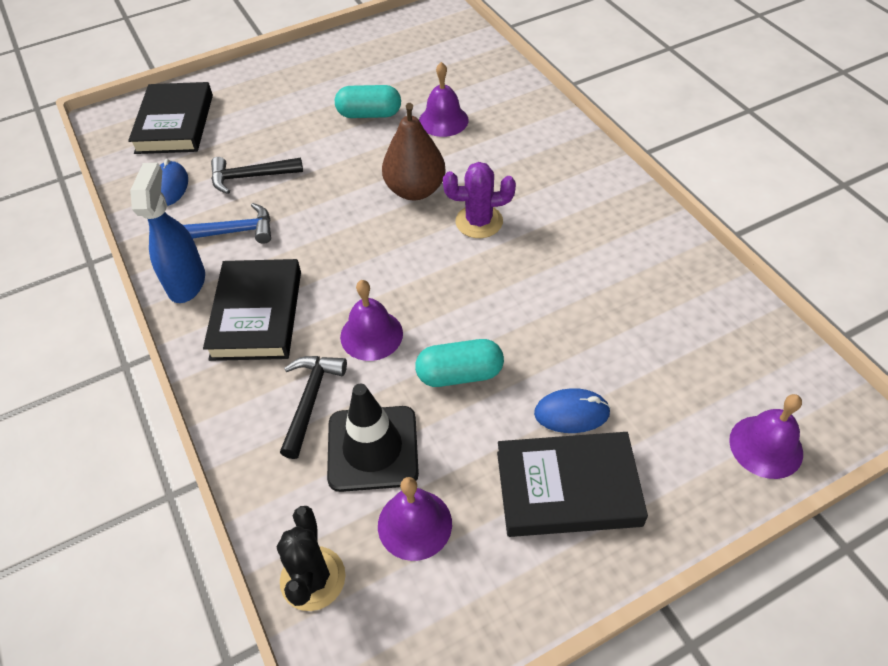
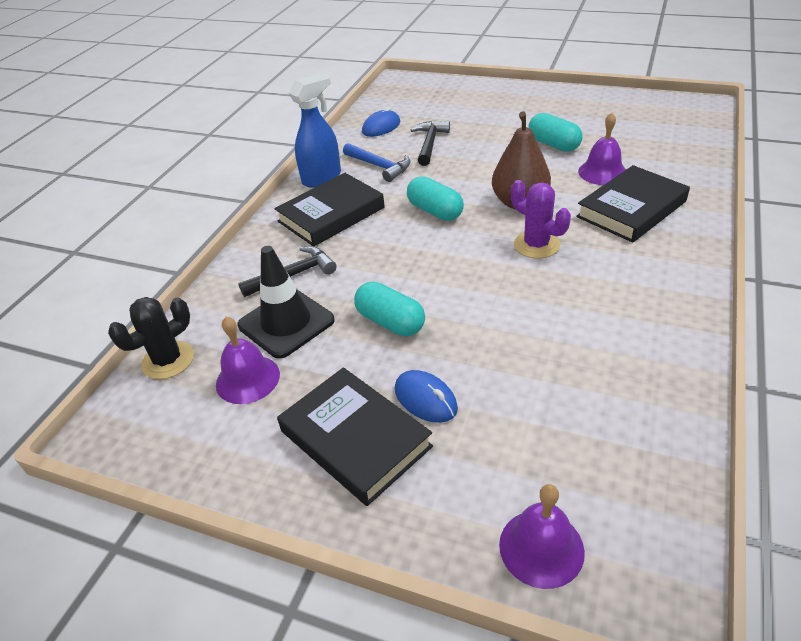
camera: 50 degrees right, 10 degrees down
black book [128,82,213,154] -> black book moved to [576,165,690,243]
black hammer [211,157,303,194] -> black hammer turned 60 degrees clockwise [411,121,450,166]
purple bell [340,280,403,361] -> none
none -> turquoise capsule [407,176,464,221]

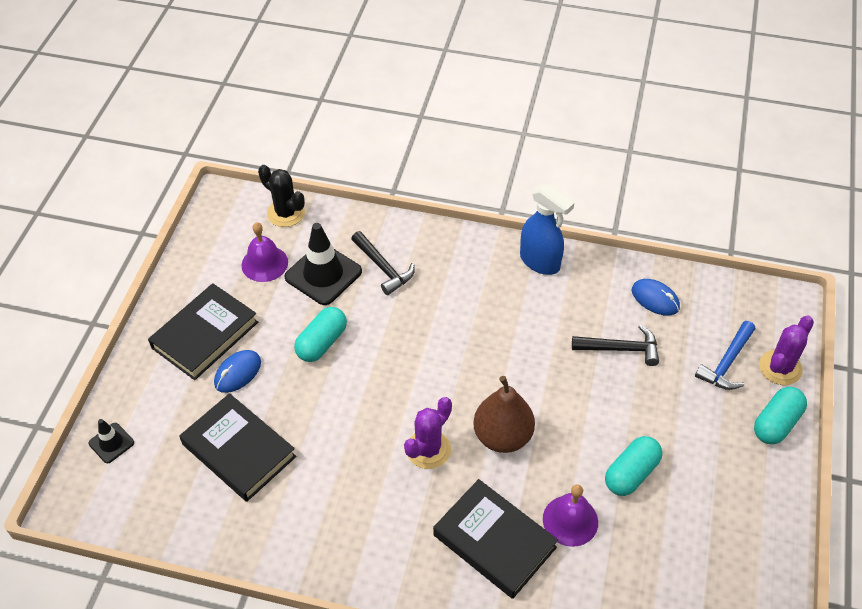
camera: 80 degrees right, 10 degrees up
black book [275,173,385,246] -> black book moved to [179,393,296,502]
blue hammer [343,143,410,182] -> blue hammer moved to [695,321,755,390]
turquoise capsule [407,176,464,221] -> turquoise capsule moved to [754,387,807,444]
purple bell [499,484,585,589] -> black traffic cone [88,419,134,463]
none -> purple cactus [759,316,814,385]

